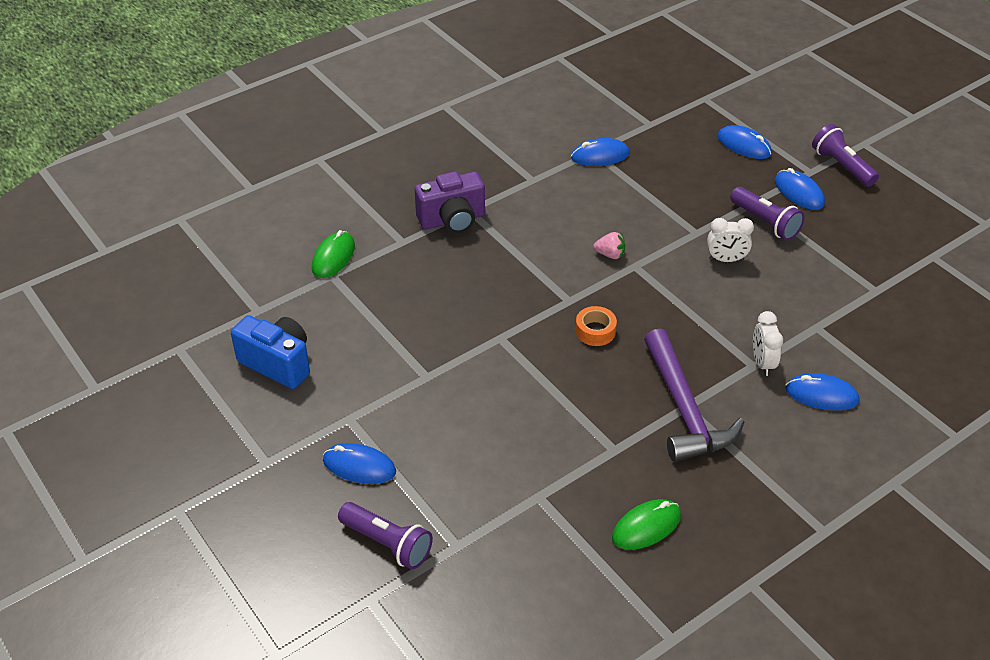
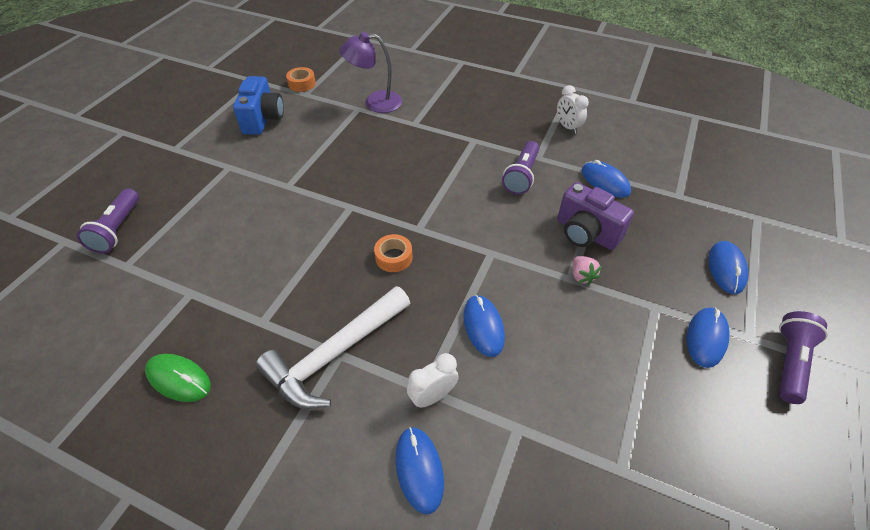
camera: 60 degrees right, 5 degrees up
green mouse [312,230,355,278] -> purple lamp [339,32,402,113]
blue mouse [323,443,396,484] -> blue mouse moved to [463,295,505,357]
purple camera [415,172,485,233] -> purple camera moved to [557,182,634,250]
pink strawberry [593,232,625,259] -> pink strawberry moved to [572,256,602,285]
purple hammer [644,328,744,462] -> white hammer [255,286,410,409]
white clock [707,218,754,262] -> white clock moved to [557,85,589,134]
purple flashlight [730,187,805,241] -> purple flashlight moved to [502,141,539,195]
none -> orange tape [286,67,316,92]

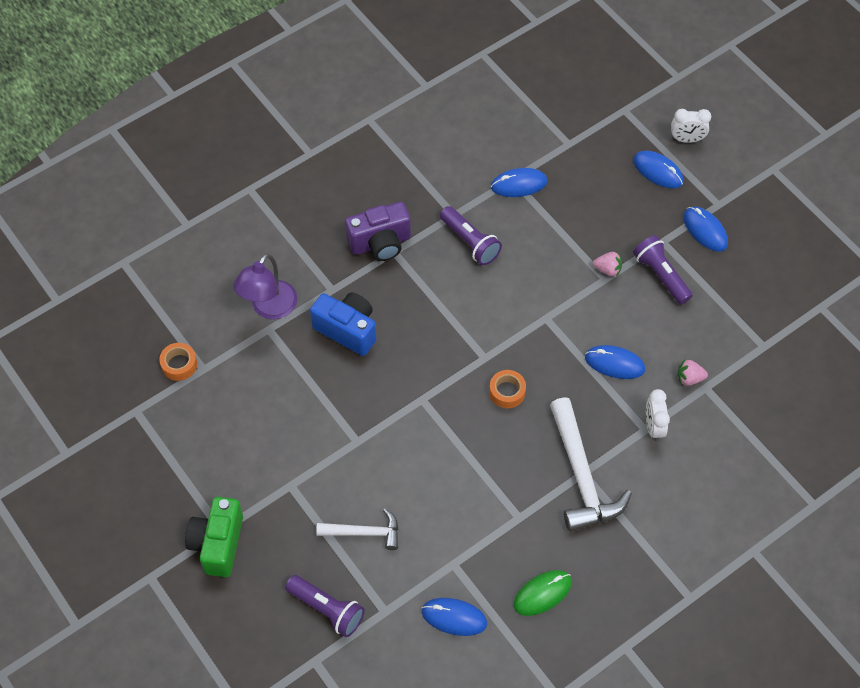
camera: 60 degrees left, 10 degrees up
blue camera [233,76,284,135] -> blue camera moved to [310,293,376,356]
blue mouse [396,427,444,514] -> blue mouse moved to [422,598,487,636]
white clock [557,85,589,134] -> white clock moved to [671,109,711,143]
purple camera [557,182,634,250] -> purple camera moved to [345,202,411,261]
purple flashlight [779,311,828,404] -> purple flashlight moved to [633,235,693,305]
none -> green camera [185,497,243,577]
none -> white hammer [316,508,399,550]
none -> pink strawberry [677,360,708,386]

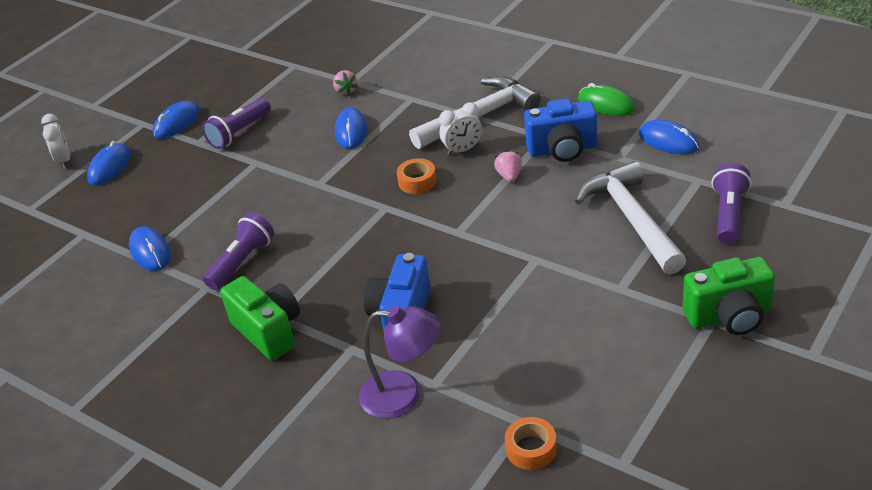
camera: 105 degrees left, 20 degrees down
white hammer [316,508,399,550] -> white hammer [575,161,686,275], size x1.71
purple camera [345,202,411,261] -> green camera [220,276,300,361]
blue mouse [422,598,487,636] -> blue mouse turned 45 degrees counterclockwise [639,120,700,154]
pink strawberry [593,252,622,277] -> pink strawberry moved to [494,150,522,182]
white clock [646,389,670,441] -> white clock moved to [439,102,482,155]
none -> blue camera [524,99,597,162]

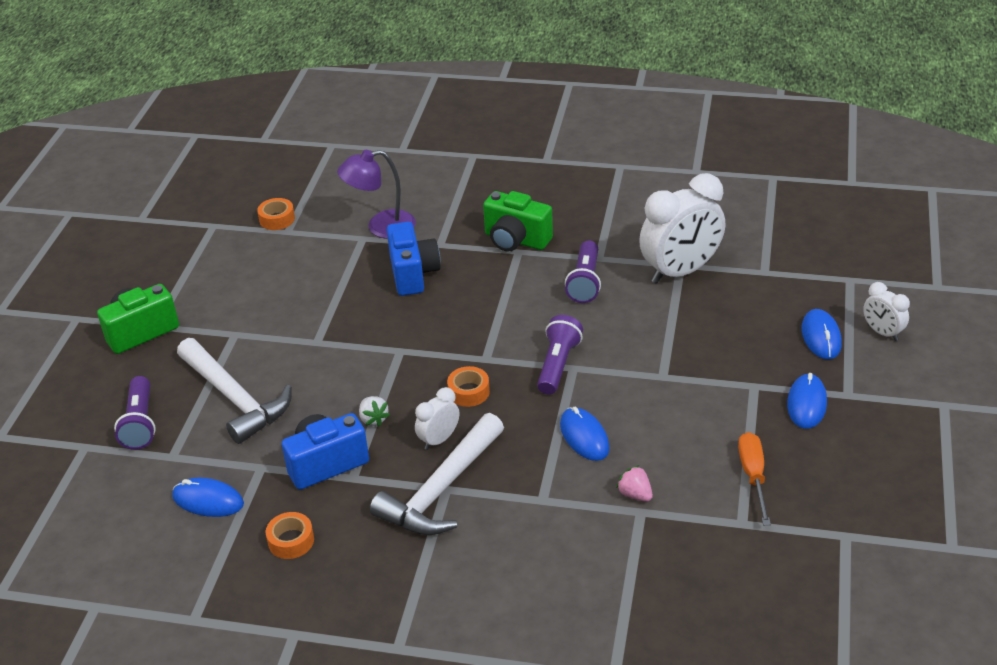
camera: 155 degrees right, 0 degrees up
blue mouse [129,227,171,271] -> white clock [639,173,725,284]
purple flashlight [202,98,271,149] -> purple flashlight moved to [537,315,583,395]
pink strawberry [494,150,522,182] -> white strawberry [359,396,390,427]
green mouse [578,83,635,116] -> orange tape [266,512,314,559]
none -> orange screwdriver [738,432,771,525]

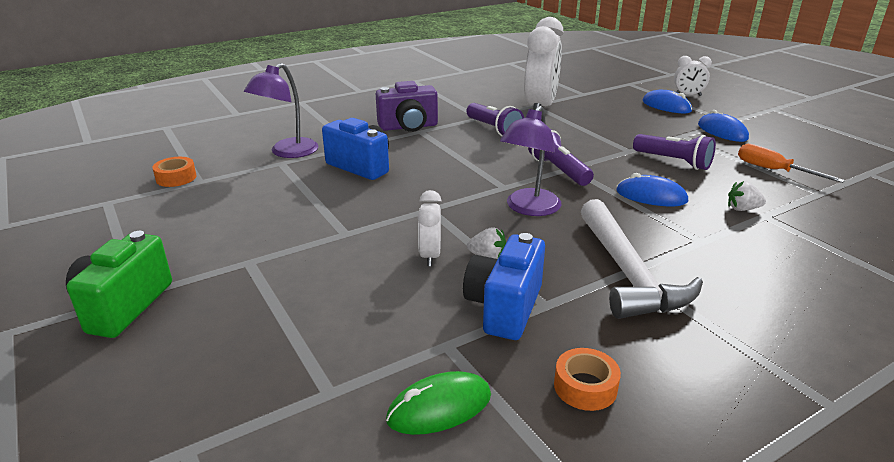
camera: 45 degrees left, 10 degrees down
purple flashlight [114,376,156,450] -> purple flashlight moved to [633,134,716,170]
blue mouse [172,478,244,517] -> green mouse [386,371,491,435]
white hammer [177,338,292,444] -> none
white clock [415,387,459,450] -> white clock moved to [418,190,441,266]
orange tape [447,366,490,407] -> purple lamp [500,106,562,216]
green camera [483,191,553,252] -> purple camera [376,81,438,132]
pink strawberry [616,465,653,501] -> white strawberry [728,181,766,211]

